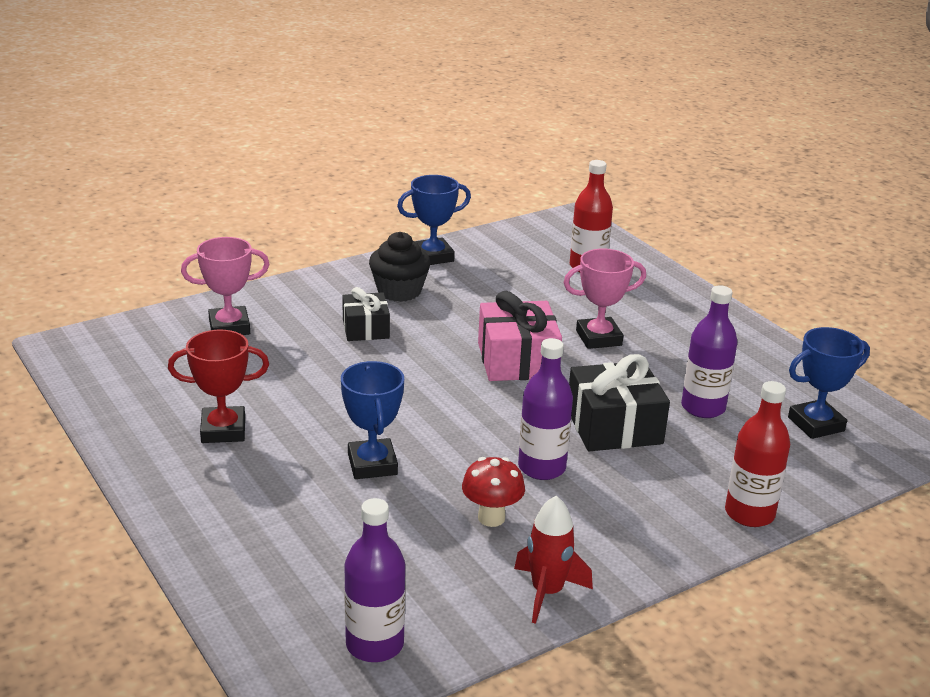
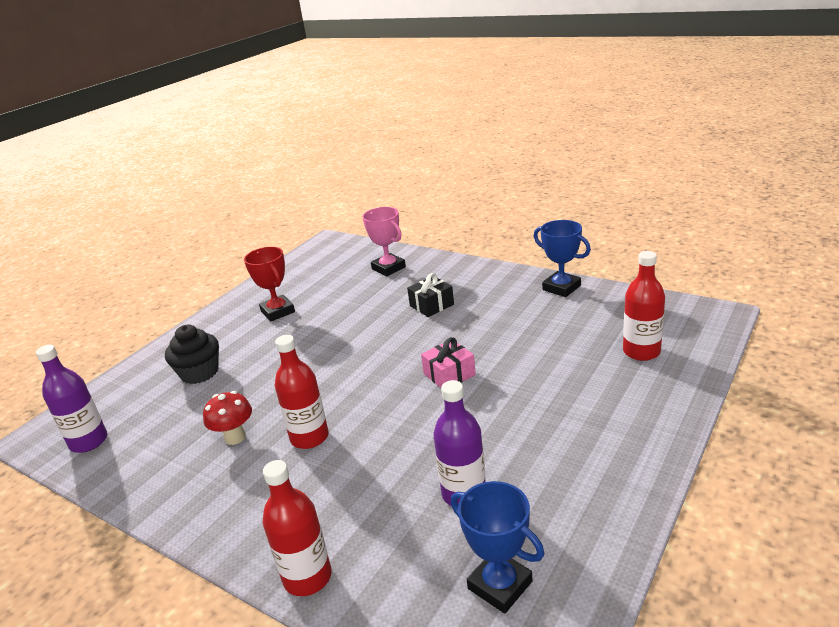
camera: 70 degrees right, 0 degrees up
blue trophy [341,361,404,479] -> none
black cupcake [369,232,430,302] -> black cupcake moved to [165,324,219,384]
pink gift [478,291,562,381] -> pink gift [421,337,476,388], size x0.62
red rocket [514,496,593,624] -> none
purple bottle [518,338,573,480] -> red bottle [275,335,329,449]
pink trophy [563,248,646,349] -> none
black gift [569,354,670,451] -> none

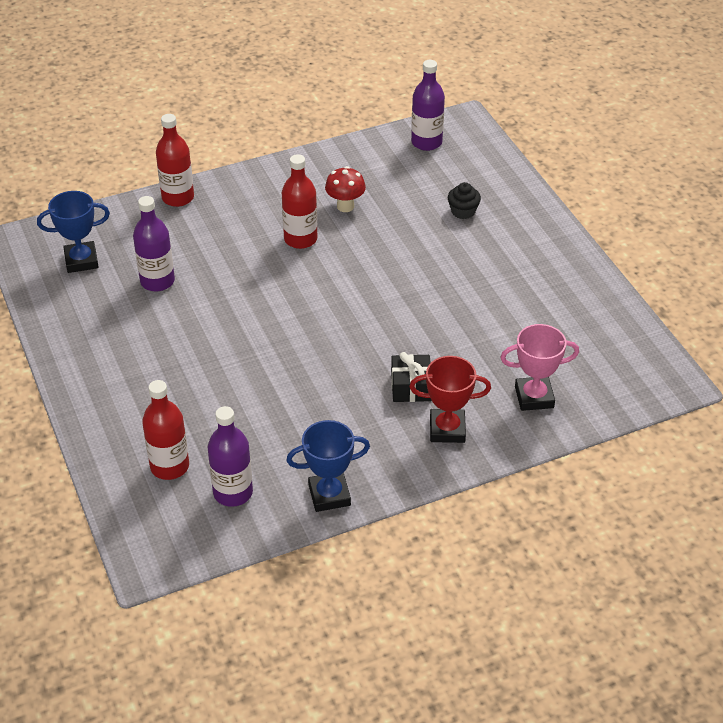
camera: 120 degrees right, 15 degrees up
black cupcake [165,324,219,384] -> black cupcake [448,182,481,219], size x0.65
red trophy [244,247,295,321] -> red trophy moved to [409,356,491,443]
pink gift [421,337,476,388] -> none
none -> purple bottle [208,406,253,507]

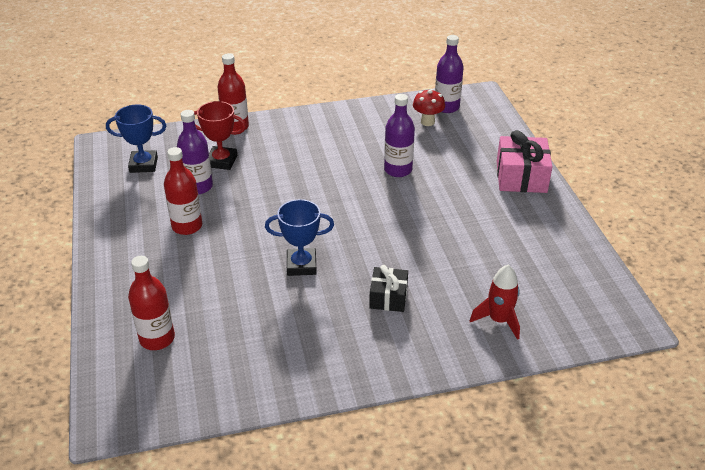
camera: 10 degrees right, 5 degrees down
purple bottle [208,406,253,507] -> purple bottle moved to [384,94,415,177]
red bottle [282,154,318,249] -> red bottle moved to [164,147,202,235]
blue trophy [286,420,370,512] -> blue trophy moved to [265,199,334,276]
red mushroom [325,166,366,212] -> red mushroom moved to [413,89,445,126]
red trophy [409,356,491,443] -> red trophy moved to [194,101,246,170]
black cupcake [448,182,481,219] -> none
pink trophy [500,324,579,411] -> red rocket [470,265,520,340]
none -> pink gift [496,130,552,193]

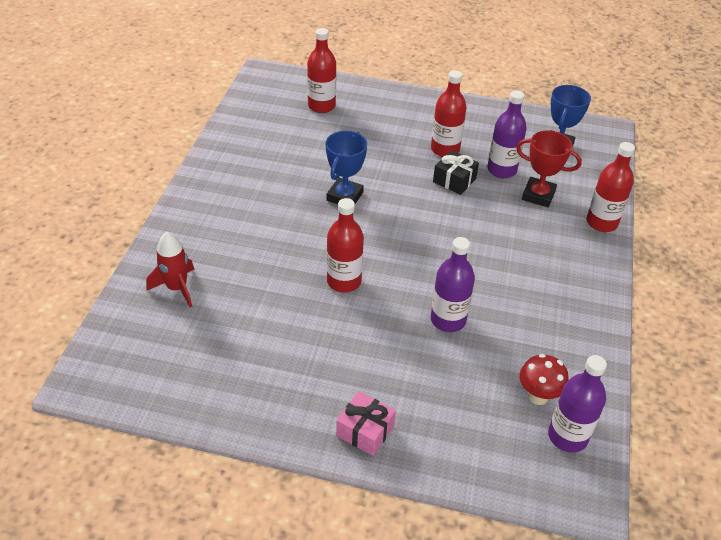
camera: 115 degrees right, 5 degrees up
red trophy [194,101,246,170] -> red trophy turned 75 degrees clockwise [516,130,582,207]
black gift [369,265,408,312] -> black gift moved to [433,150,479,195]
pink gift [496,130,552,193] -> pink gift [336,391,396,456], size x0.62
none -> red bottle [327,198,364,293]

